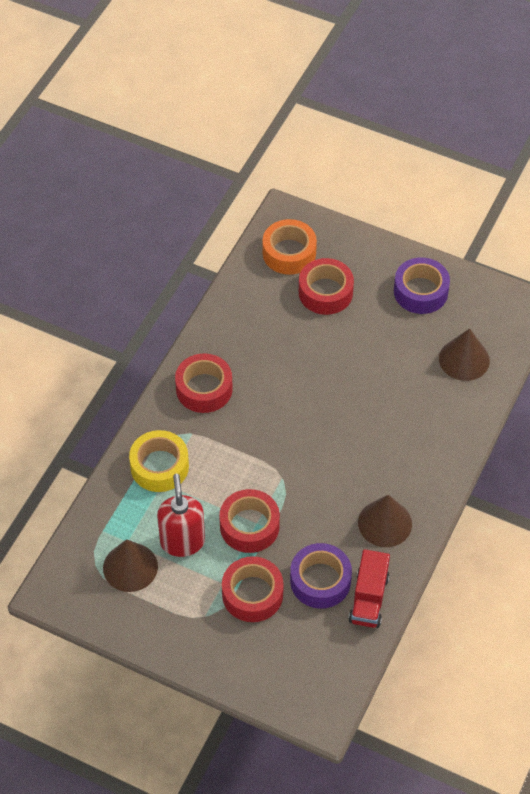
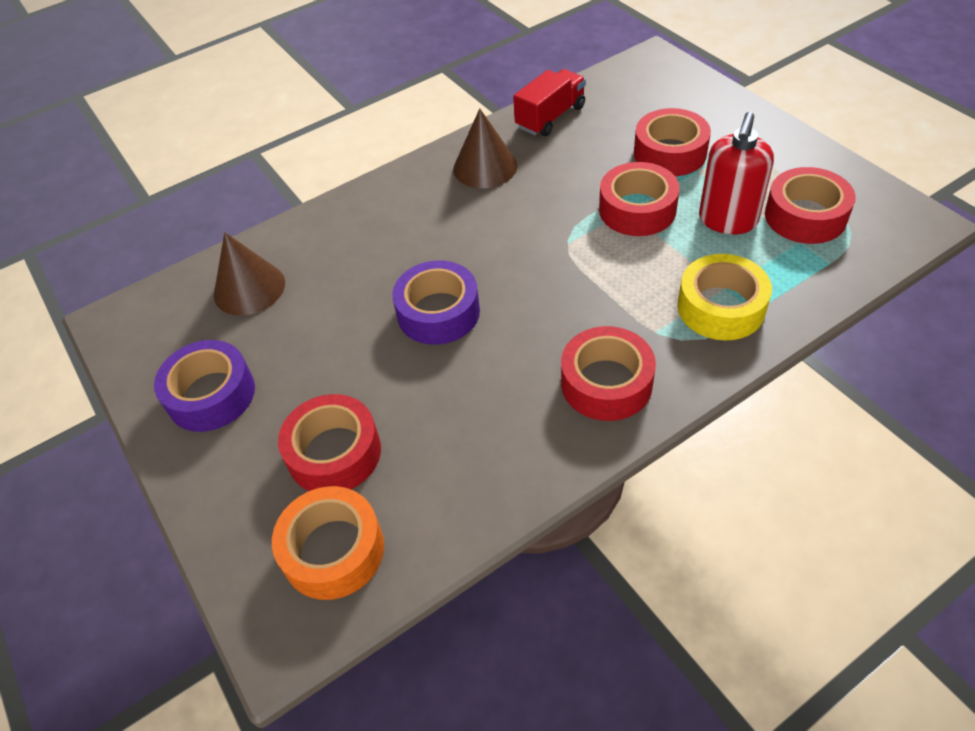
camera: 145 degrees left, 5 degrees down
brown cone [103,539,158,592] -> red tape [765,167,856,244]
purple tape [290,543,352,609] -> purple tape moved to [392,260,480,345]

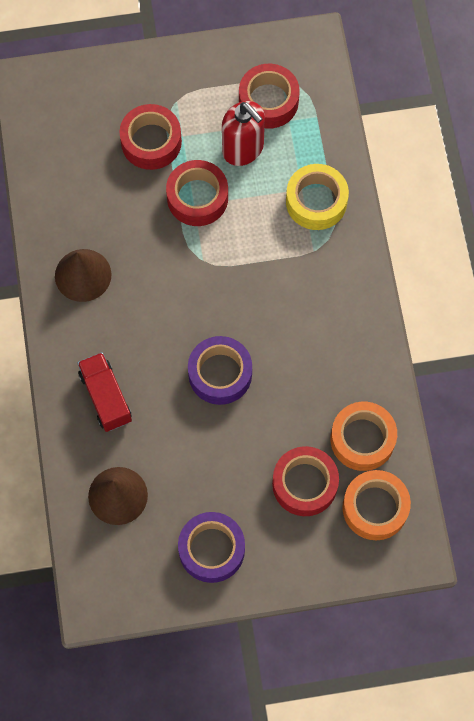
camera: 70 degrees left, 20 degrees up
red truck [513,69,586,136] -> red truck moved to [78,352,132,432]
red tape [561,326,656,421] -> none
none -> orange tape [330,402,397,471]

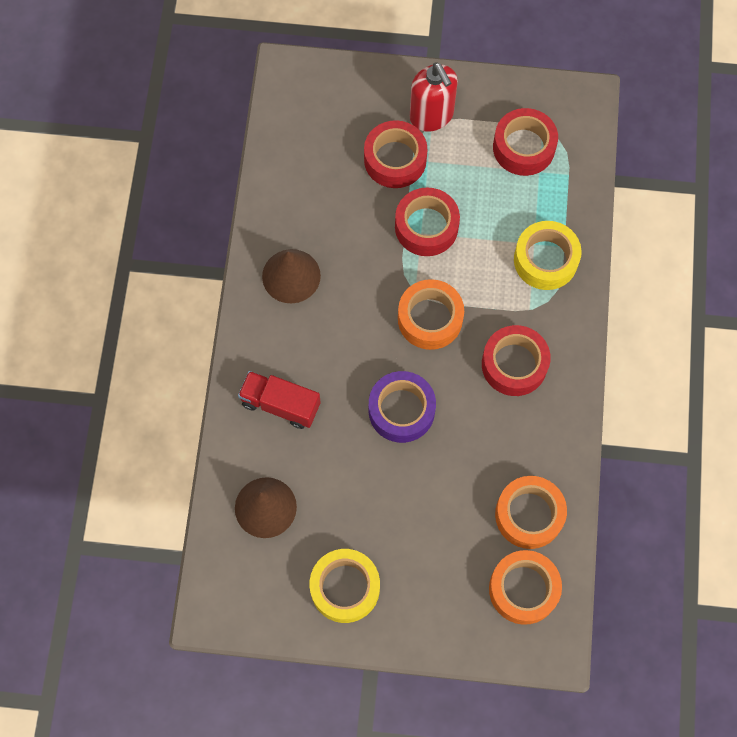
camera: 15 degrees right, 0 degrees up
red truck [78,352,132,432] -> red truck turned 60 degrees counterclockwise [238,371,321,429]
purple tape [178,512,245,583] -> yellow tape [309,549,380,623]
red soap dispenser [222,101,265,166] -> red soap dispenser moved to [410,62,458,132]
red tape [272,446,339,516] -> red tape moved to [482,325,551,396]
none -> orange tape [398,279,464,350]

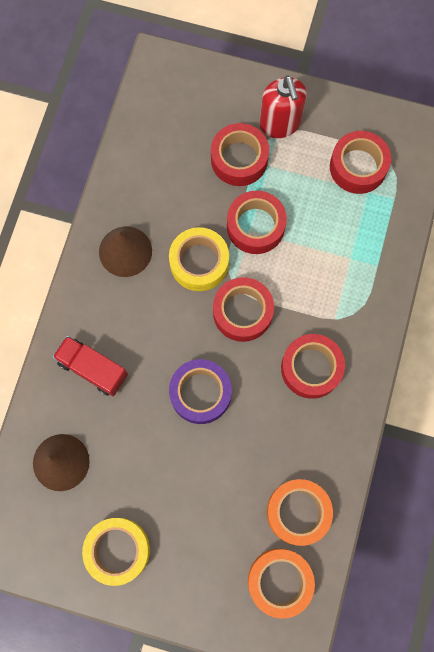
camera: 10 degrees right, 5 degrees up
orange tape [398,279,464,350] -> red tape [213,277,274,342]
yellow tape [514,221,582,290] -> yellow tape moved to [169,227,229,291]

